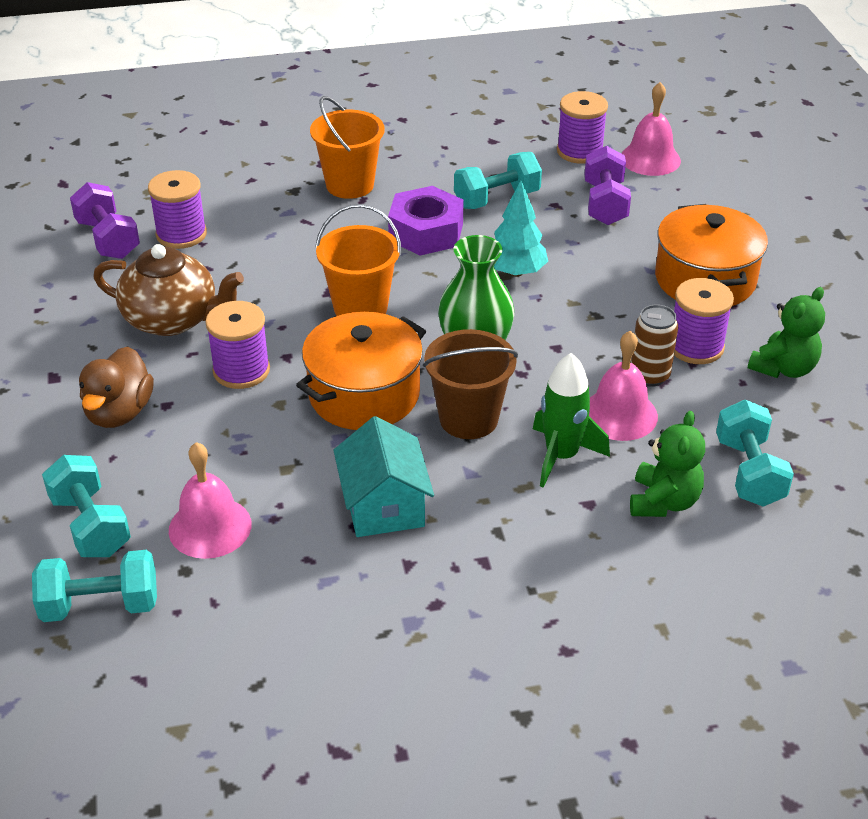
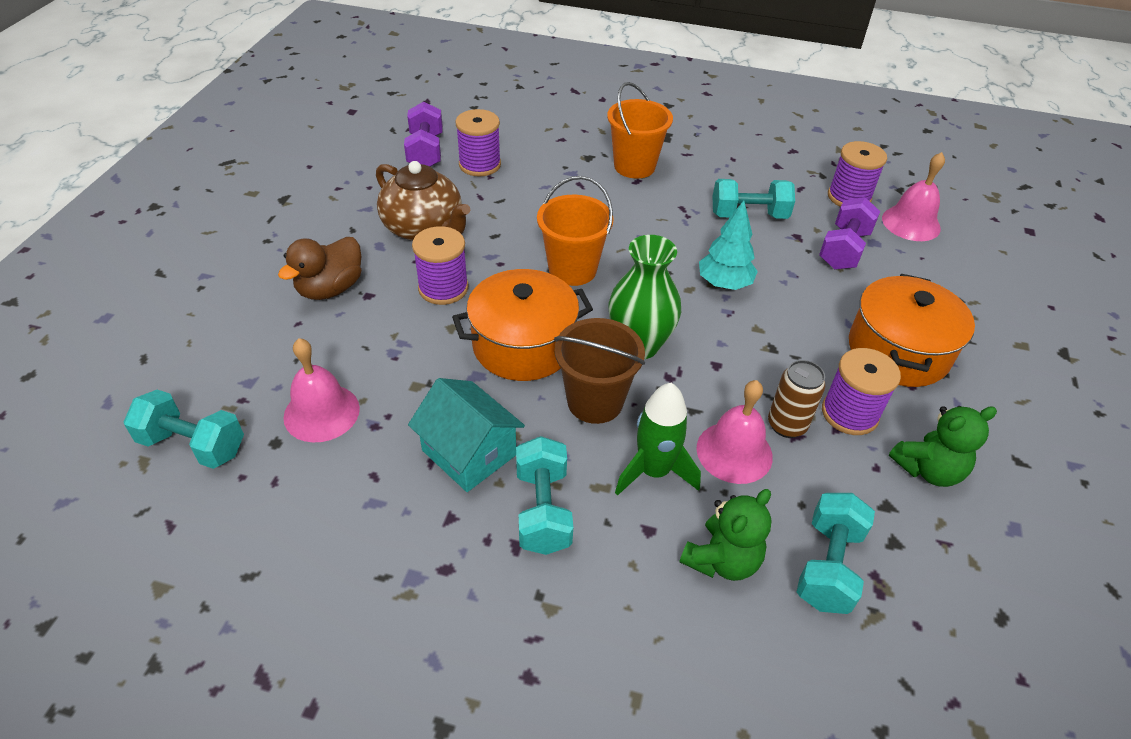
camera: 25 degrees right, 5 degrees up
turquoise dumbbell [42,455,131,557] -> turquoise dumbbell moved to [516,436,573,555]
turquoise house [333,416,434,537] -> turquoise house turned 60 degrees counterclockwise [408,378,525,492]
purple nut [388,186,463,255] -> none

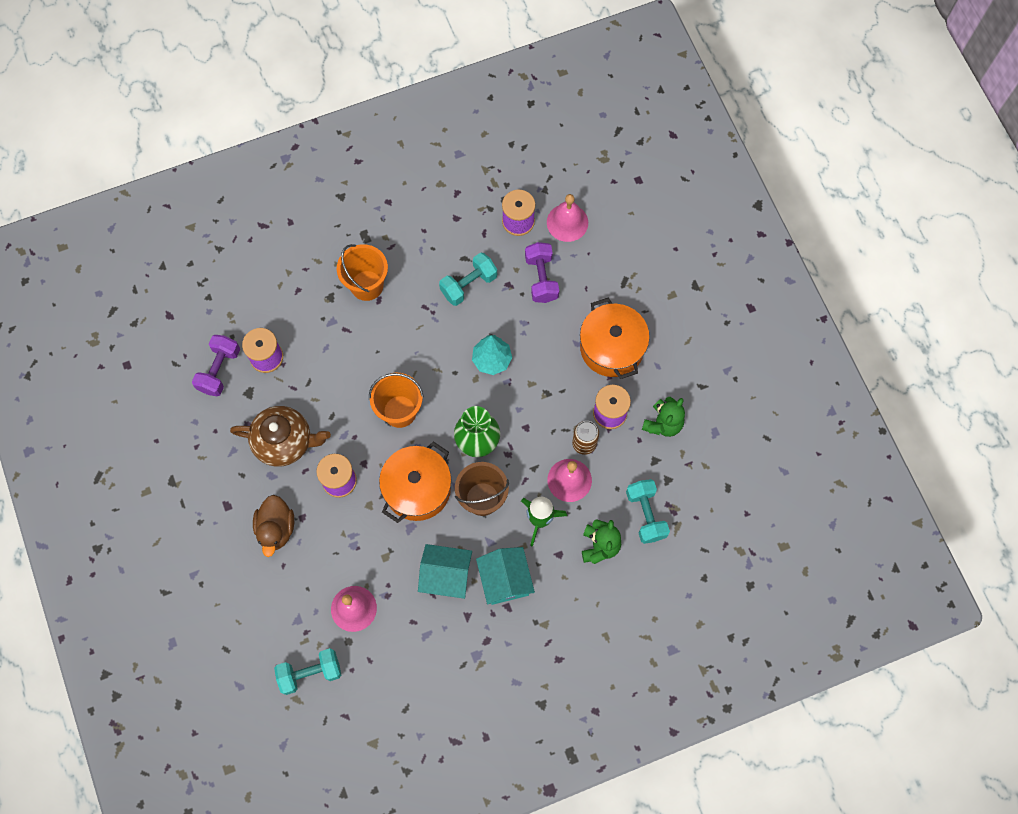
camera: 35 degrees left, 25 degrees up
purple dumbbell [404,102,443,167] -> purple dumbbell turned 60 degrees clockwise [192,335,240,396]
turquoise dumbbell [516,436,573,555] -> turquoise house [476,547,535,605]

